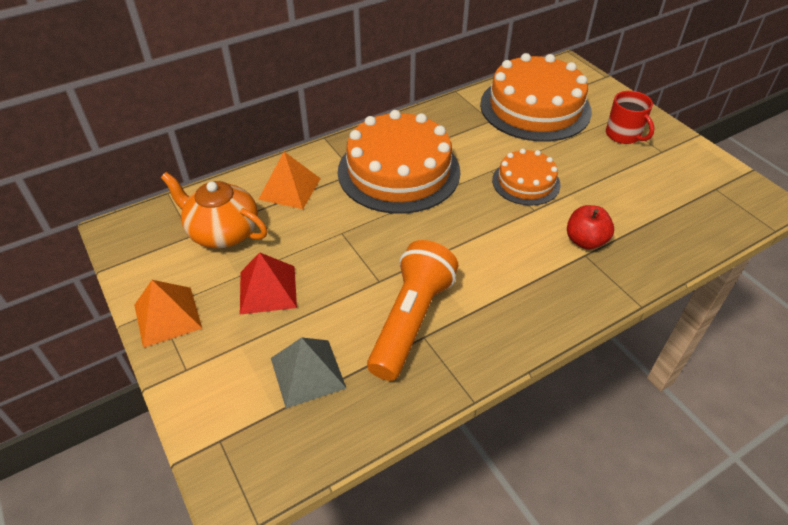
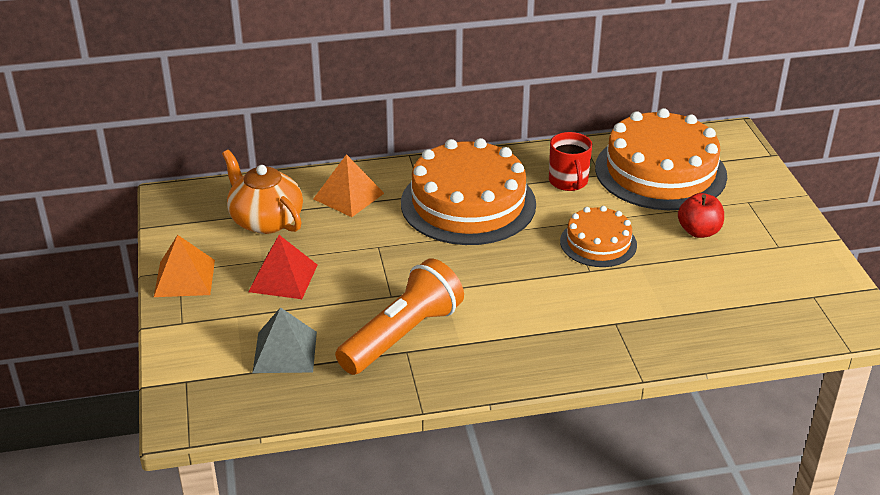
camera: 20 degrees right, 10 degrees down
red apple [567,205,614,249] -> red apple moved to [678,193,724,238]
red mug [606,91,654,144] -> red mug moved to [549,132,592,191]

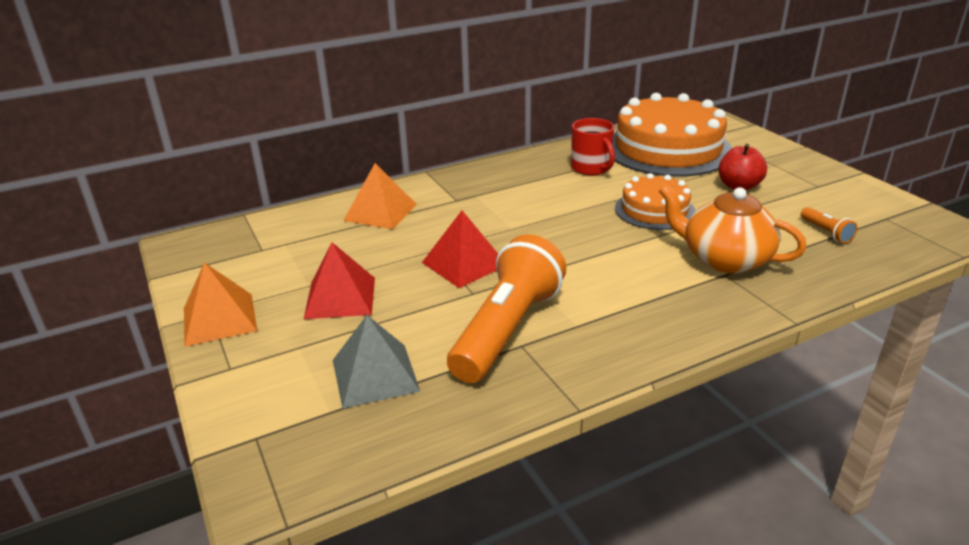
camera: 15 degrees left, 5 degrees down
orange teapot [222,150,303,234] -> orange teapot moved to [659,185,807,273]
orange cake [401,138,536,245] -> none
none -> red pyramid [422,211,498,288]
none -> orange flashlight [801,207,858,243]

